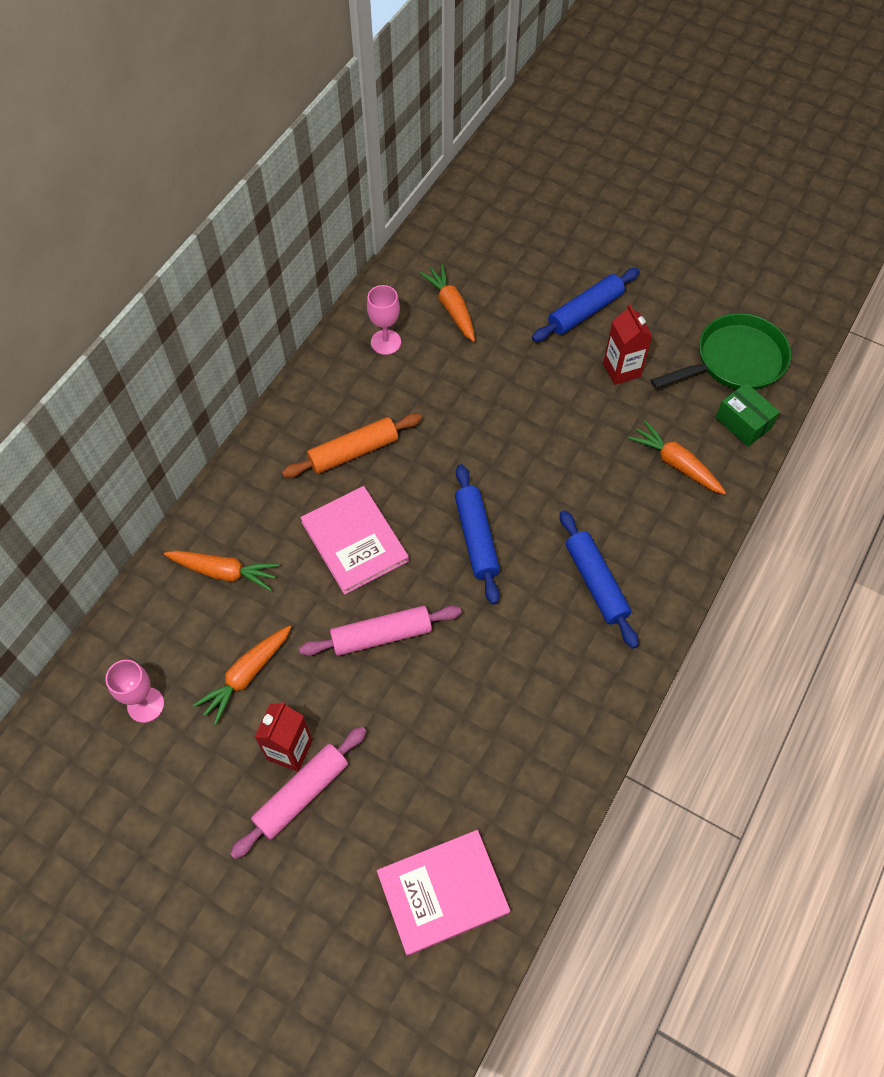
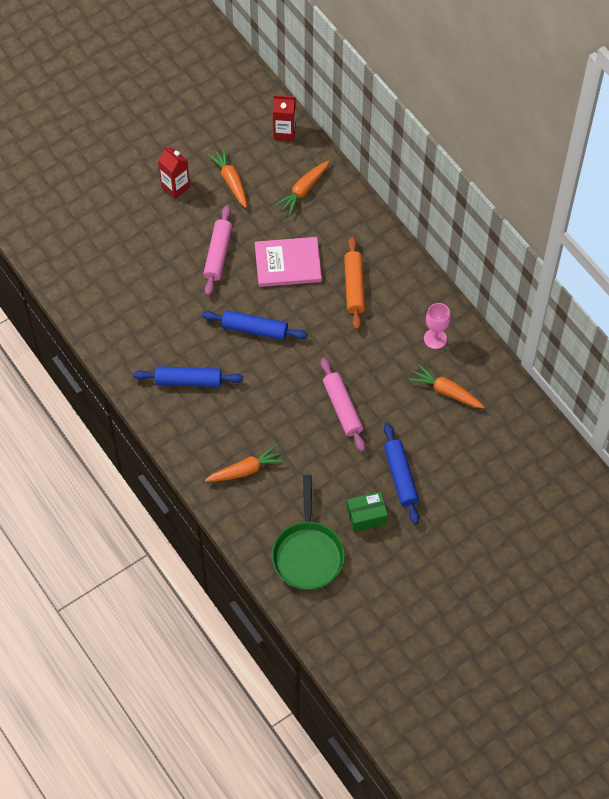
camera: 115 degrees right, 0 degrees up
pink goblet [105,660,164,723] -> none
pink rolling pin [230,726,367,859] -> pink rolling pin moved to [321,358,366,452]
pink book [377,830,510,956] -> none
orange carrot [419,264,475,342] -> orange carrot turned 150 degrees counterclockwise [409,364,484,408]
red carton [603,304,652,385] -> red carton moved to [273,95,296,141]
green box [715,383,780,447] -> green box moved to [347,492,388,532]

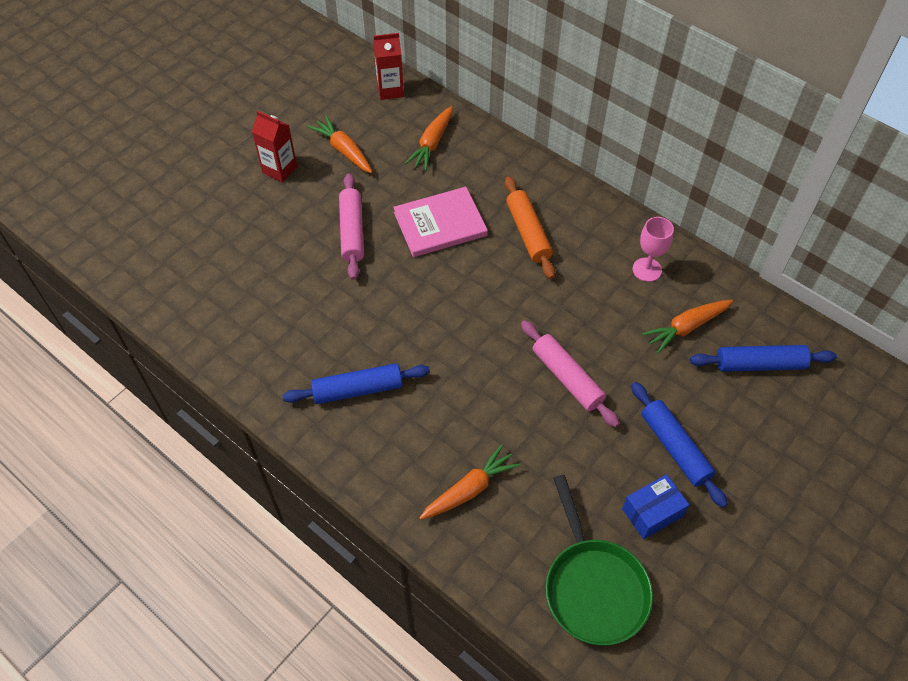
camera: 15 degrees left, 5 degrees down
blue rolling pin [202,310,308,340] -> blue rolling pin moved to [690,345,837,372]
green box [347,492,388,532] -> blue box [622,474,689,539]
orange carrot [409,364,484,408] -> orange carrot turned 45 degrees counterclockwise [642,300,733,354]

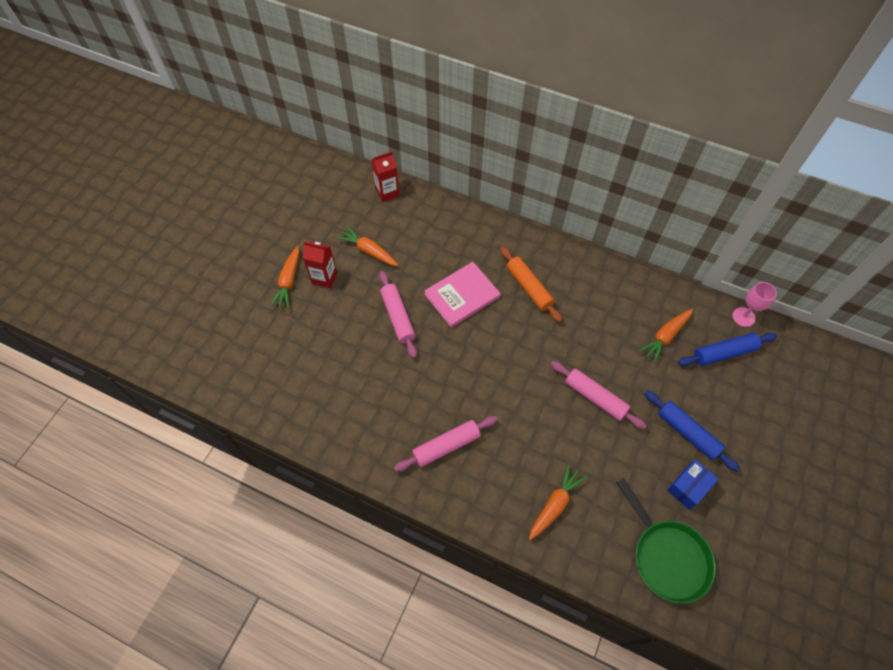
camera: 15 degrees left, 5 degrees up
blue rolling pin [282,363,430,404] -> pink rolling pin [394,416,498,472]
orange carrot [405,106,453,171] -> orange carrot moved to [270,246,299,309]
pink goblet [633,217,674,282] -> pink goblet moved to [732,282,777,327]

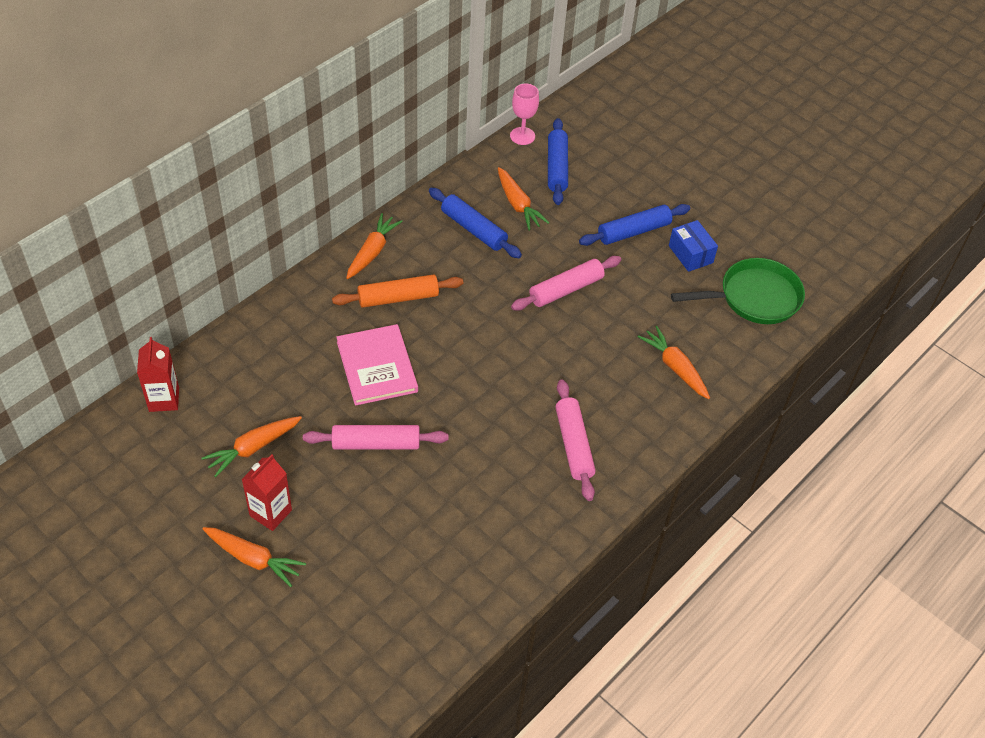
camera: 75 degrees left, 10 degrees down
none -> orange carrot [346,213,403,279]
none -> blue rolling pin [429,188,522,258]

